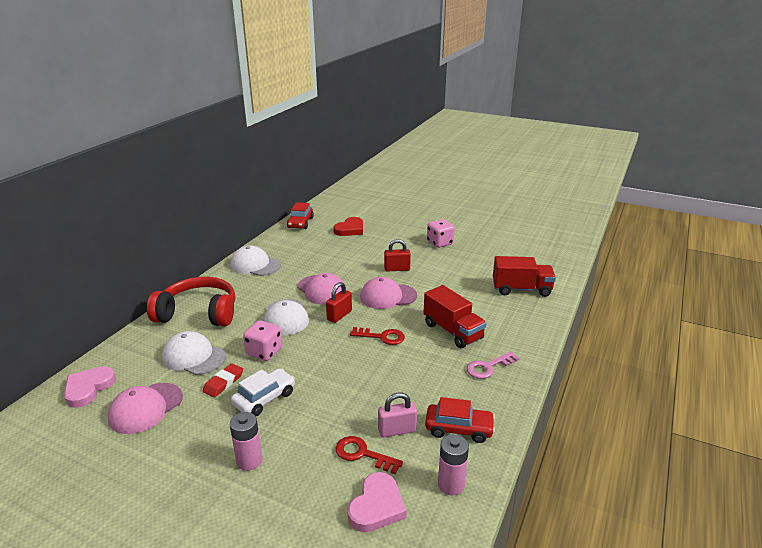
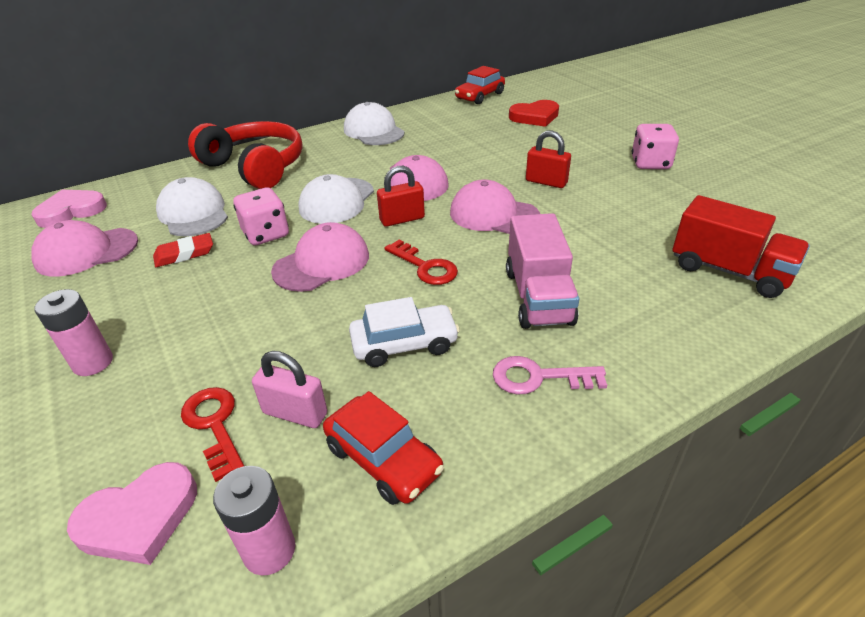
camera: 35 degrees right, 10 degrees up
white car [231,368,295,416] -> white car moved to [349,297,460,367]
red truck [424,285,486,348] -> pink truck [506,213,579,329]
none -> pink cap [271,222,369,292]

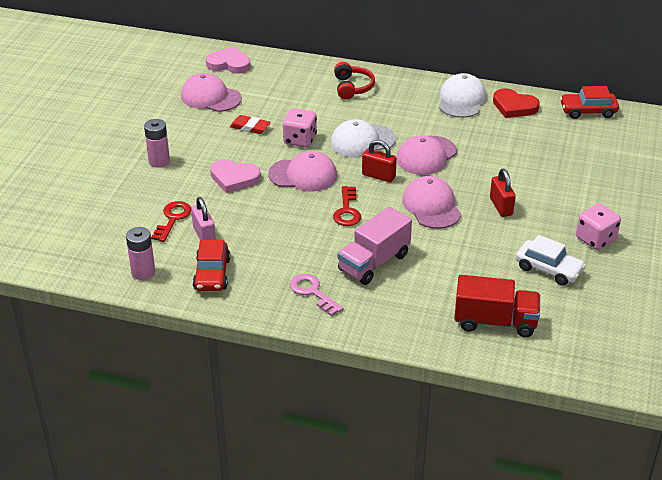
camera: 45 degrees right, 0 degrees up
pink heart [67,462,197,565] -> pink heart moved to [210,159,261,193]
white cap [156,177,228,236] -> none
red headphones [188,121,303,189] -> red headphones [334,62,375,100], size x0.55
white car [349,297,460,367] -> white car moved to [516,235,586,286]
red heart [509,100,559,127] -> red heart moved to [493,88,540,118]
red truck [672,195,810,298] -> red truck turned 75 degrees counterclockwise [454,275,540,337]

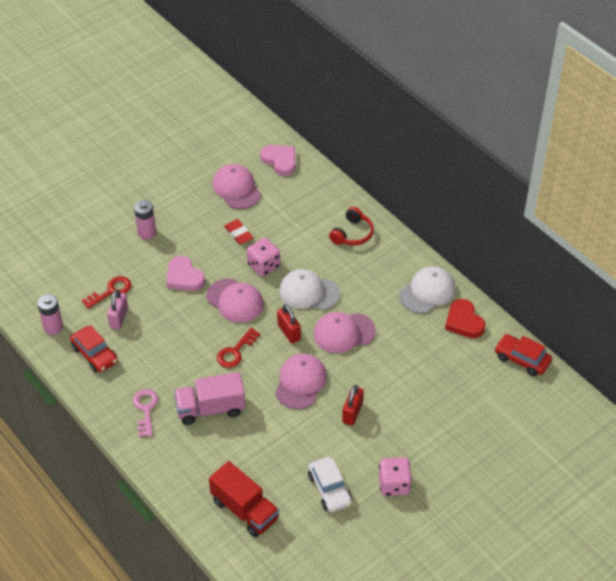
camera: 35 degrees right, 10 degrees up
red car [193,240,230,291] -> red car turned 75 degrees counterclockwise [70,325,118,373]

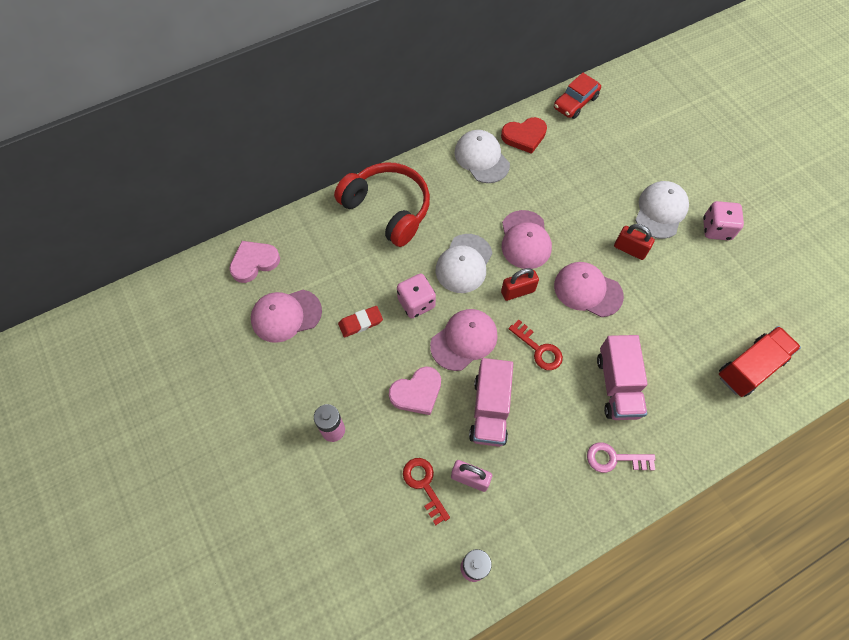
camera: 80 degrees left, 15 degrees up
red car [70,325,118,373] -> none
white car [308,457,352,513] -> none
red headphones [329,207,374,245] -> red headphones [334,162,430,247], size x1.81
none -> pink truck [469,358,513,447]
none -> white cap [635,181,689,239]

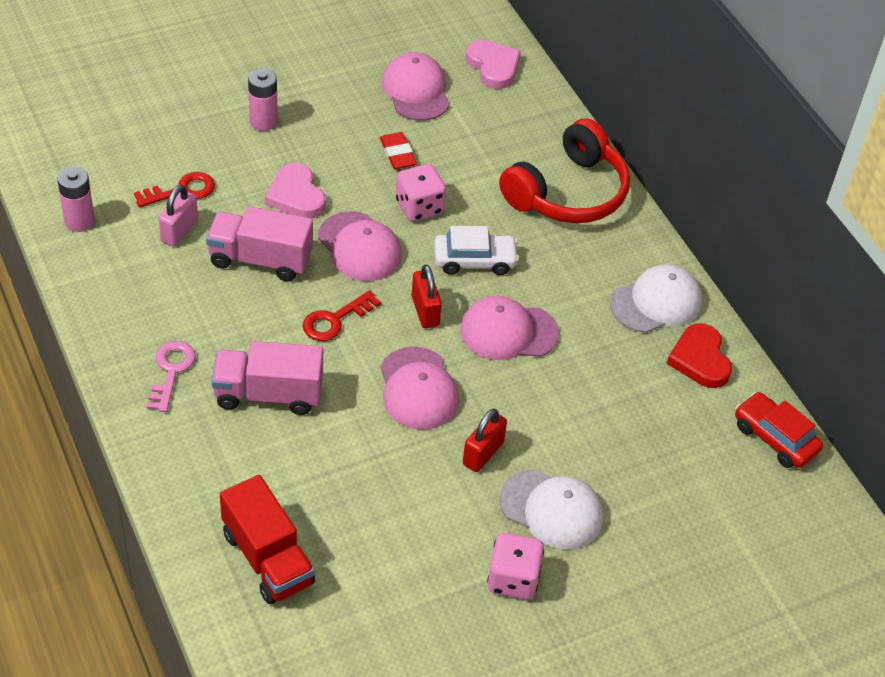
camera: 90 degrees right, 15 degrees down
white cap [436,234,492,293] -> white car [434,226,519,275]
pink cap [554,262,624,317] -> pink cap turned 135 degrees clockwise [380,347,459,430]

